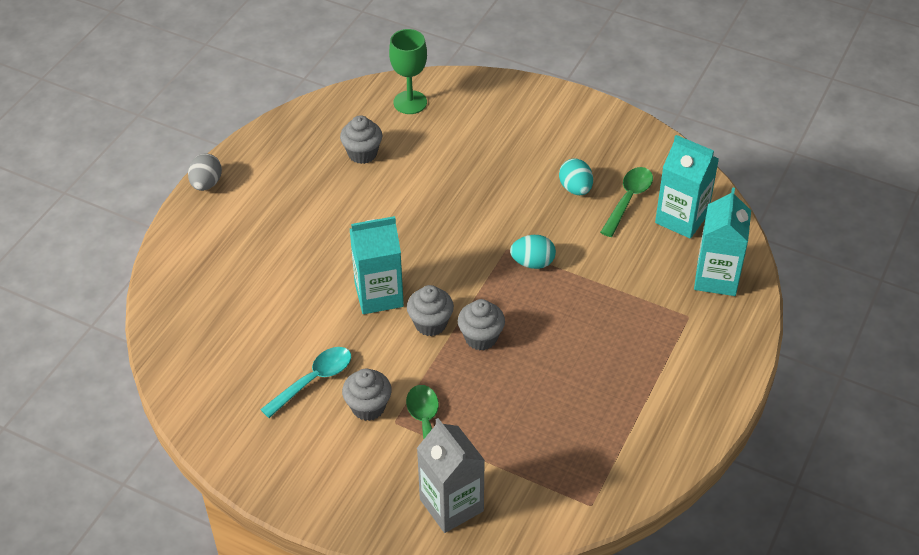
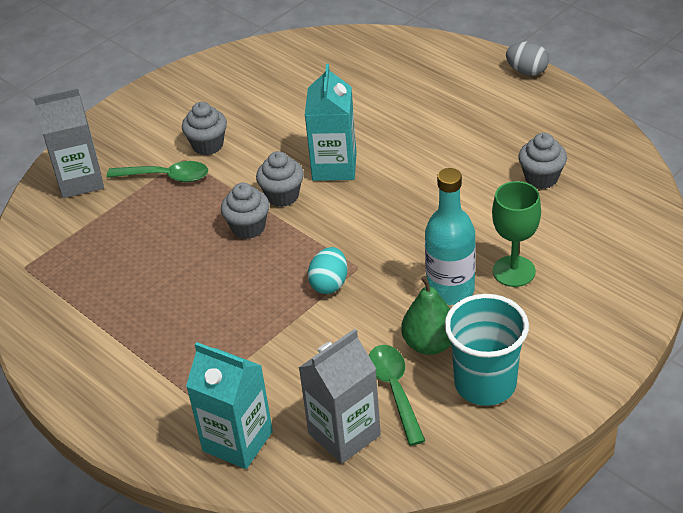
camera: 110 degrees right, 5 degrees down
turquoise spoon [260,347,351,418] -> none
green goblet [389,29,427,114] -> green goblet moved to [492,181,541,287]
turquoise egg [559,158,593,195] -> green pear [402,276,451,355]
green spoon [600,167,653,237] -> green spoon turned 150 degrees counterclockwise [369,345,425,446]
turquoise carton [655,135,719,239] -> grey carton [298,329,381,464]
none -> turquoise bottle [425,168,476,305]
none -> turquoise cup [444,294,529,406]

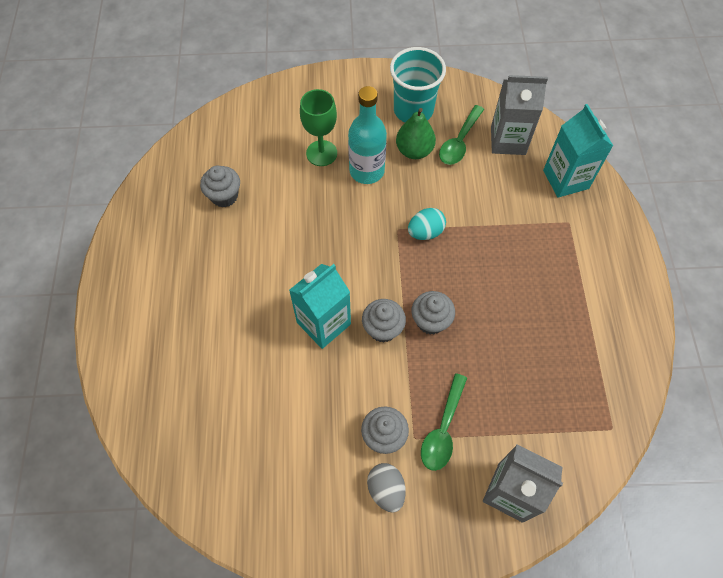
camera: 140 degrees left, 20 degrees up
green spoon [107,161,208,182] -> green spoon turned 120 degrees counterclockwise [421,373,467,471]
grey egg [506,41,549,76] -> grey egg moved to [367,463,406,513]

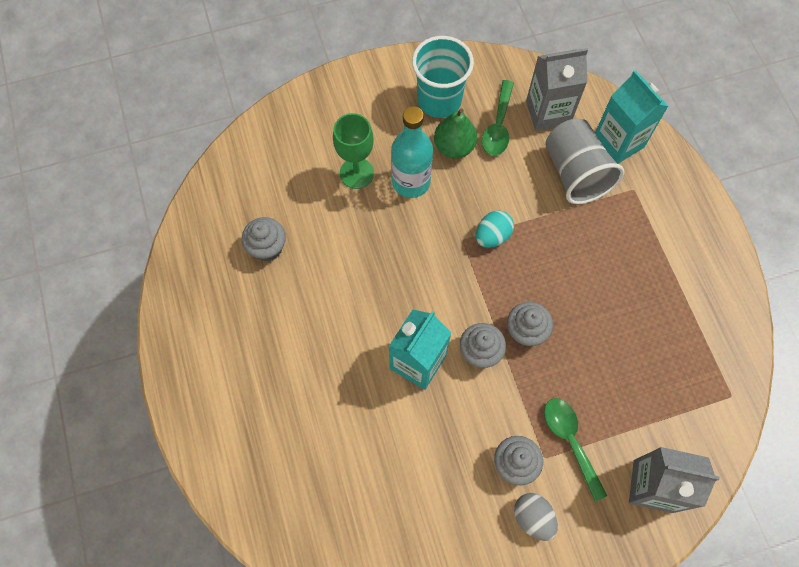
camera: 15 degrees left, 5 degrees up
green spoon [421,373,467,471] -> green spoon turned 150 degrees clockwise [544,398,607,502]
none -> grey cup [545,119,624,204]

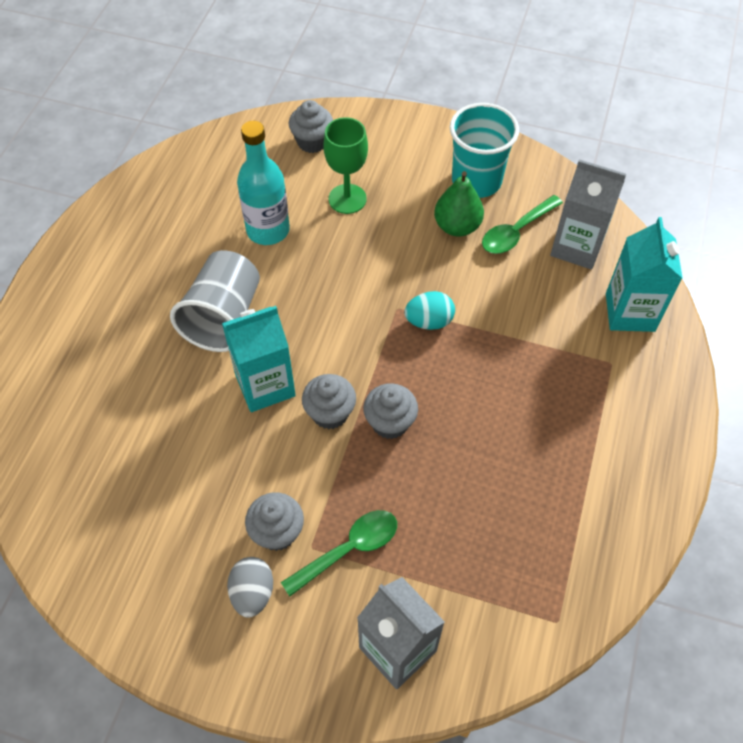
camera: 35 degrees right, 10 degrees down
grey cupcake [242,217,286,261] -> grey cupcake moved to [289,100,333,153]
turquoise bottle [391,106,433,198] -> turquoise bottle moved to [237,121,290,245]
green spoon [544,398,607,502] -> green spoon turned 45 degrees clockwise [281,510,397,596]
grey cup [545,119,624,204] -> grey cup moved to [170,250,260,352]

